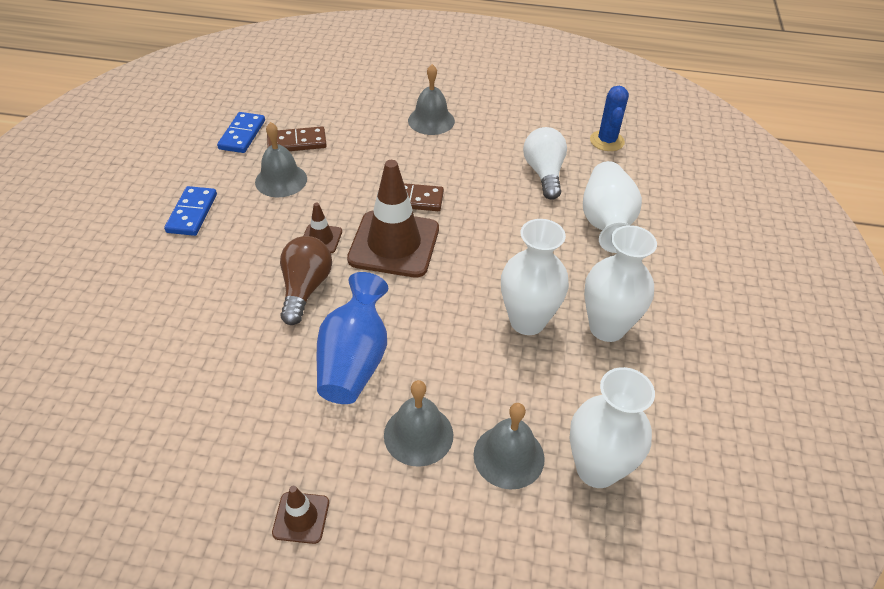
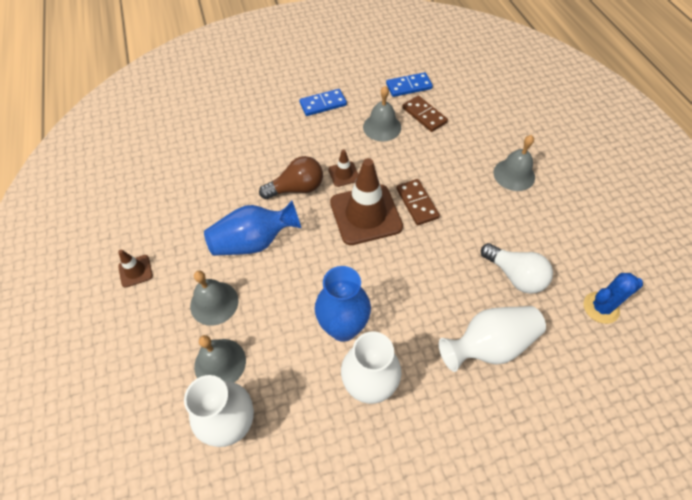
camera: 65 degrees right, 10 degrees up
white vase [501,219,569,335] -> blue vase [315,266,371,342]
white light bulb [523,127,567,200] -> white light bulb turned 75 degrees clockwise [481,243,553,294]

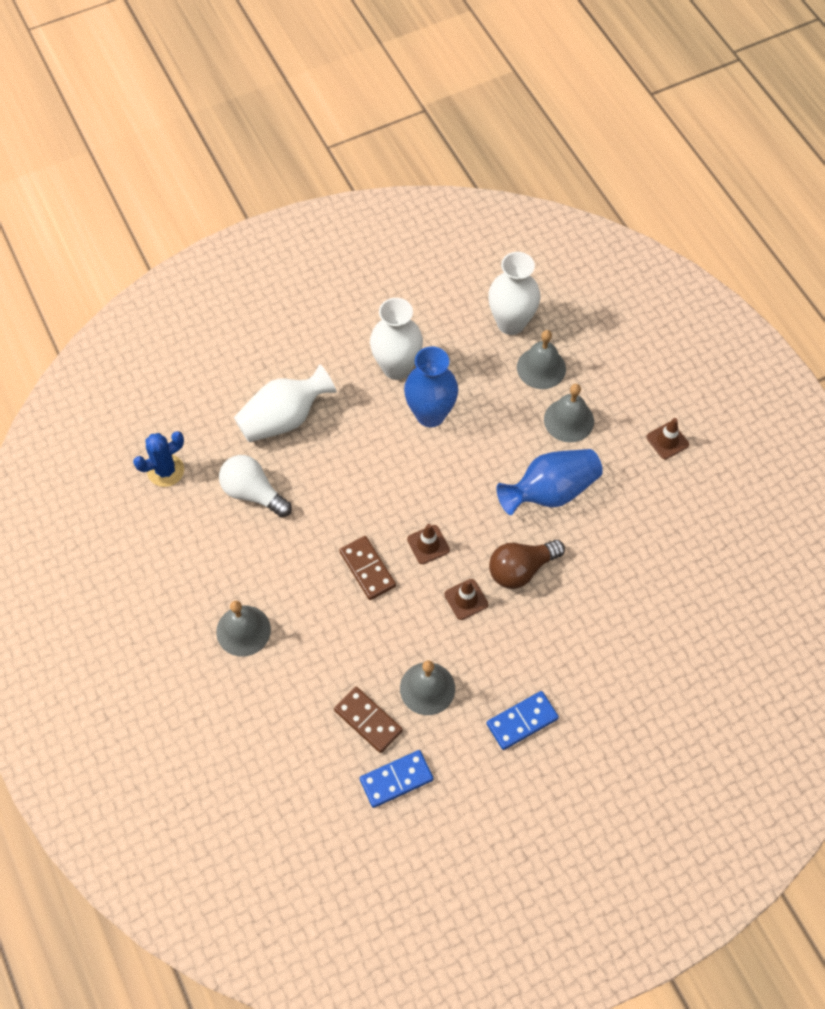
camera: 170 degrees right, 5 degrees up
brown traffic cone [330,158,403,245] -> brown traffic cone [407,524,450,564], size x0.46

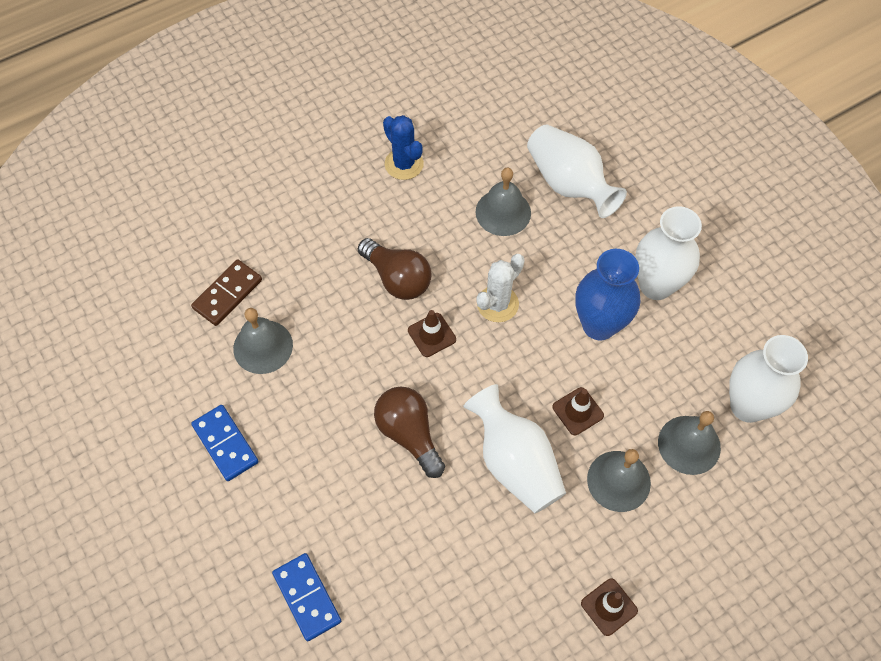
camera: 85 degrees right, 0 degrees up
blue cactus [133,431,184,487] -> blue cactus moved to [383,115,424,180]
grey bell [216,601,271,656] -> grey bell moved to [476,168,531,236]
white light bulb [219,455,292,517] -> none
brown domino [339,536,396,600] -> brown light bulb [358,238,432,300]
blue domino [360,750,434,808] -> blue domino moved to [272,553,341,641]
brown traffic cone [444,579,488,620] -> brown traffic cone moved to [552,387,604,435]
blue vase [497,449,603,515] -> white vase [463,384,566,513]
none -> white cactus [476,254,525,322]

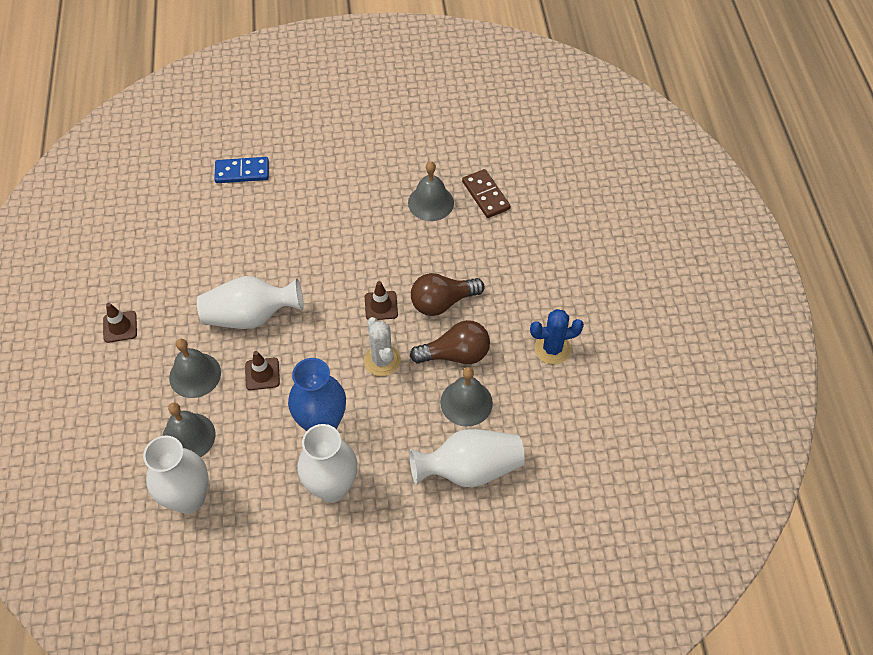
camera: 115 degrees right, 5 degrees down
blue domino [191,405,258,481] -> none
brown light bulb [374,386,445,478] -> brown light bulb moved to [410,320,490,364]

